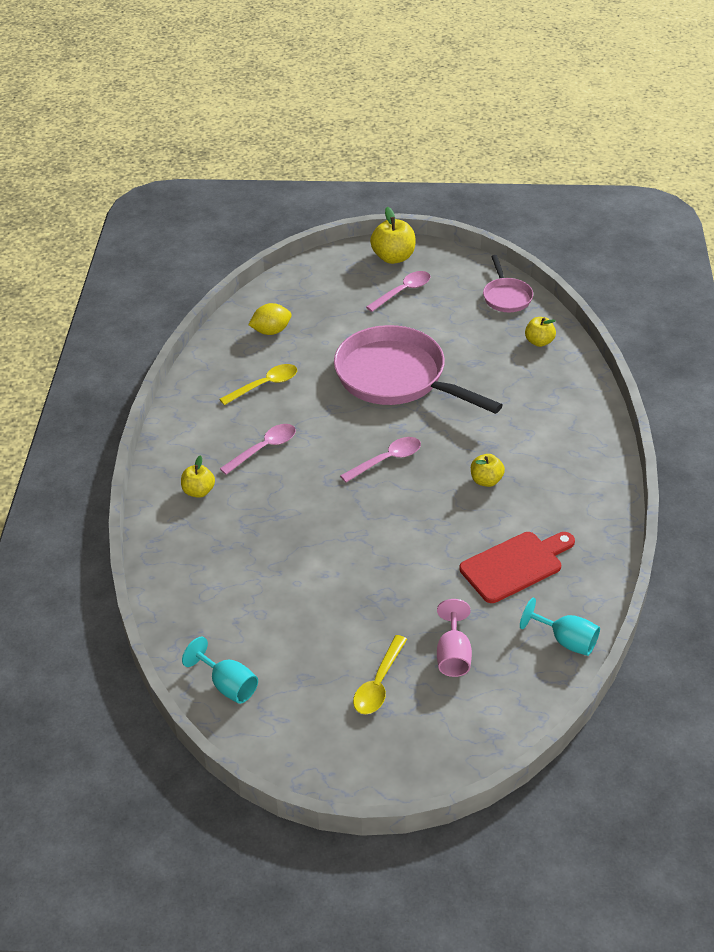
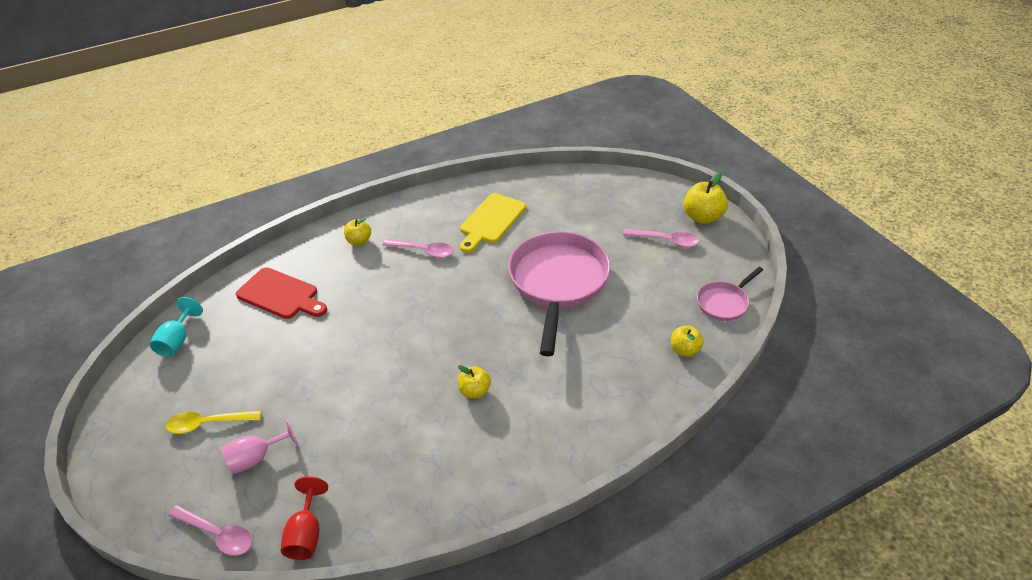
camera: 60 degrees right, 0 degrees up
yellow spoon [219,364,297,405] -> yellow cutting board [460,193,526,253]
yellow lemon [248,303,291,335] -> none
pink spoon [340,437,421,483] -> pink spoon moved to [168,505,253,556]
red cutting board [459,532,575,603] -> red cutting board moved to [236,267,327,319]
turquoise goblet [520,598,600,656] -> red goblet [281,477,328,560]

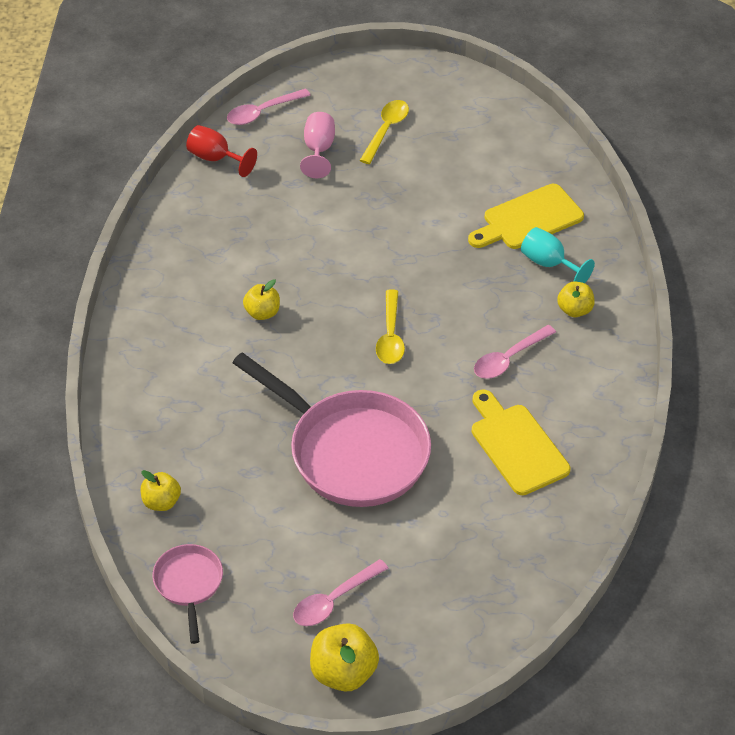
camera: 120 degrees right, 5 degrees up
turquoise goblet [149,297,203,357] -> turquoise goblet moved to [521,227,595,283]
red cutting board [236,267,327,319] -> yellow cutting board [468,184,584,249]
none -> yellow spoon [376,289,405,364]

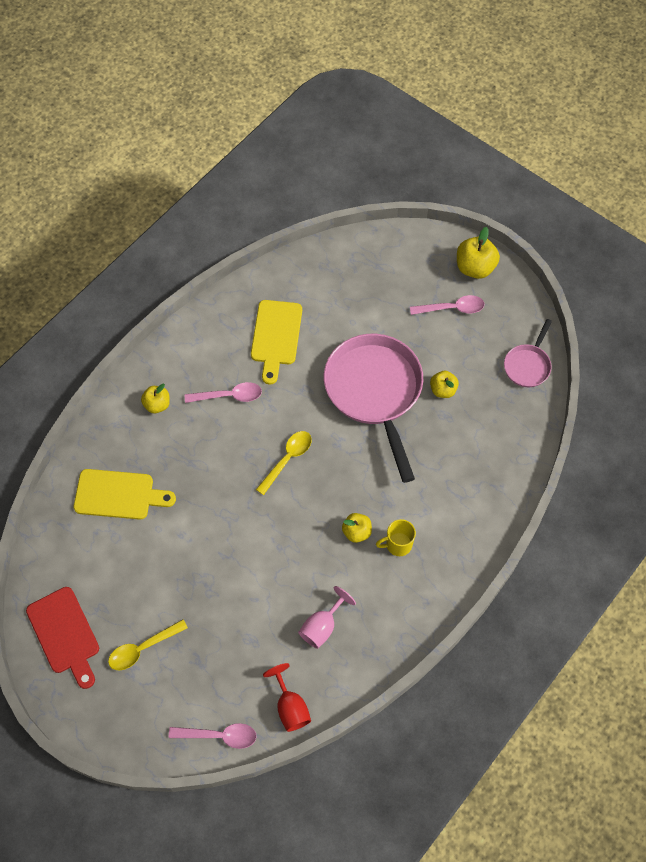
camera: 145 degrees left, 15 degrees up
yellow apple [141,470,181,511] -> yellow apple moved to [430,371,459,398]
pink goblet [300,112,335,178] -> pink goblet moved to [298,586,356,649]
turquoise goblet [521,227,595,283] -> none
none -> red cutting board [26,587,99,689]
none -> yellow mug [376,519,416,556]

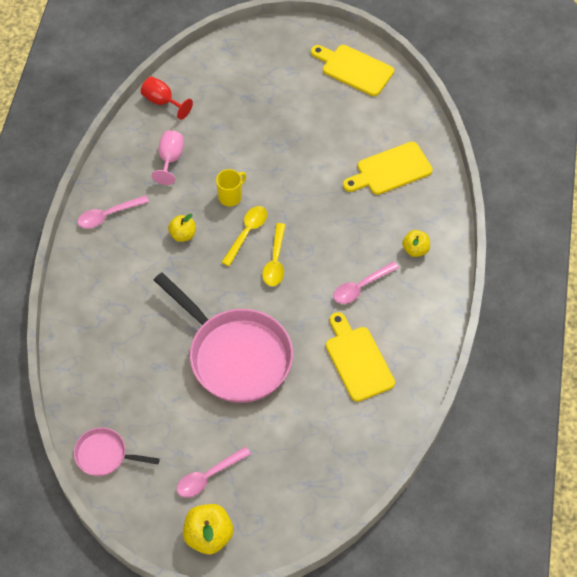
camera: 150 degrees right, 5 degrees down
red cutting board [26,587,99,689] -> yellow cutting board [311,45,394,96]
yellow spoon [108,619,188,670] -> yellow spoon moved to [221,206,267,266]
pink spoon [169,723,257,749] -> pink spoon moved to [77,195,149,228]
yellow mug [376,519,416,556] -> yellow mug moved to [216,169,246,206]
yellow apple [430,371,459,398] -> none
pink pan [504,319,552,387] -> pink pan turned 75 degrees counterclockwise [74,428,160,476]

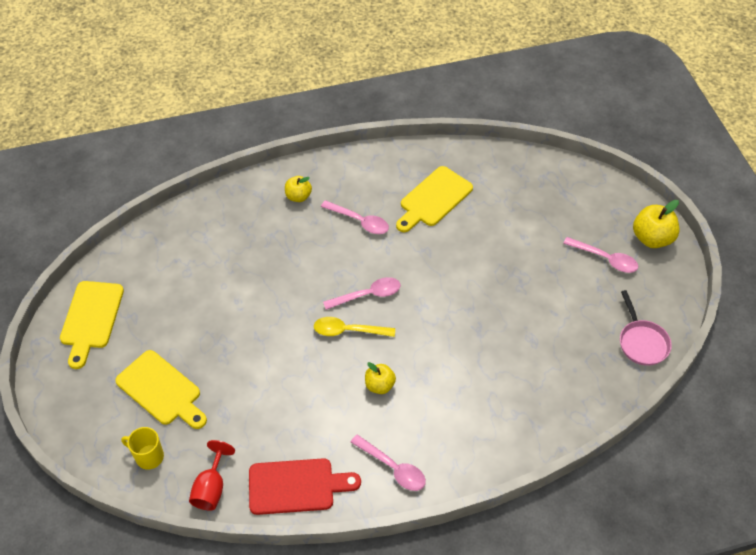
camera: 115 degrees left, 5 degrees down
pink goblet [152,130,184,185] -> none
pink pan [154,272,293,403] -> none
yellow mug [216,169,246,206] -> yellow mug moved to [121,427,164,470]
yellow spoon [262,223,285,286] -> pink spoon [323,277,401,310]
yellow cutting board [343,142,433,195] -> yellow cutting board moved to [115,350,207,429]
none -> red cutting board [249,458,361,515]

